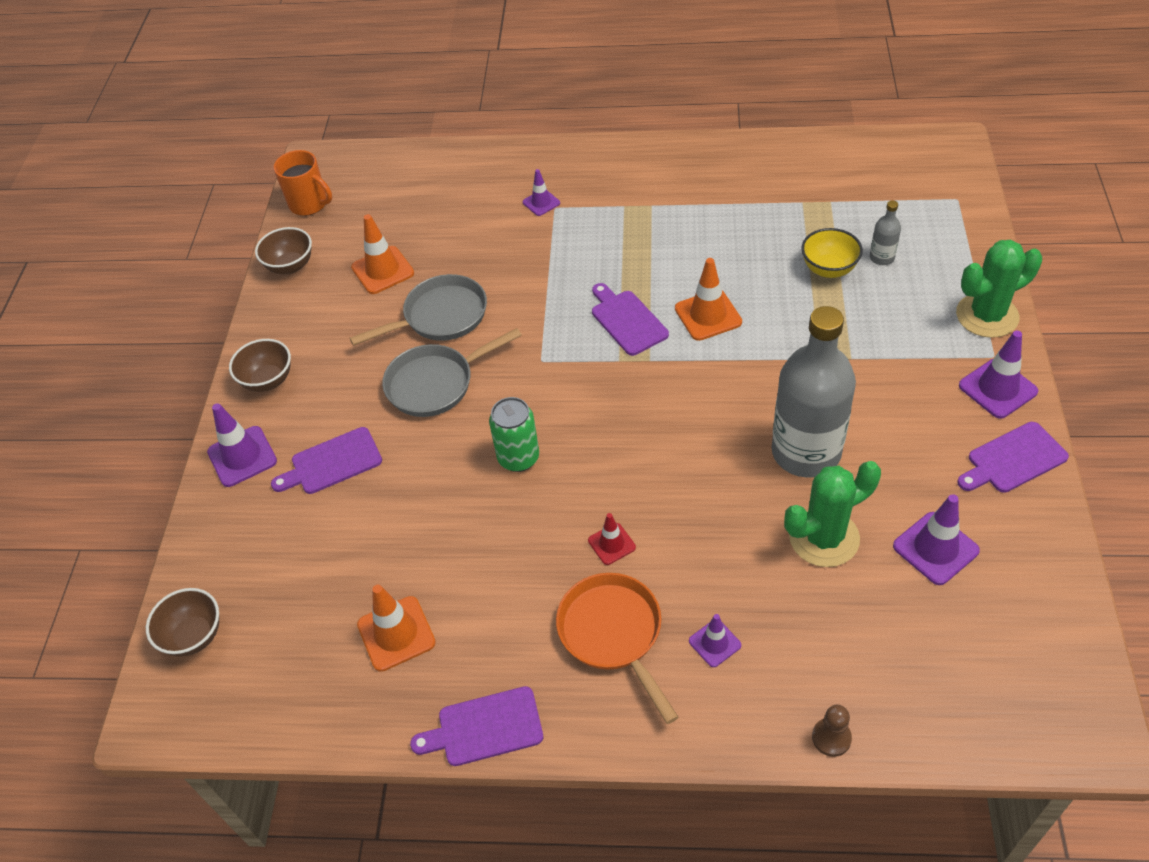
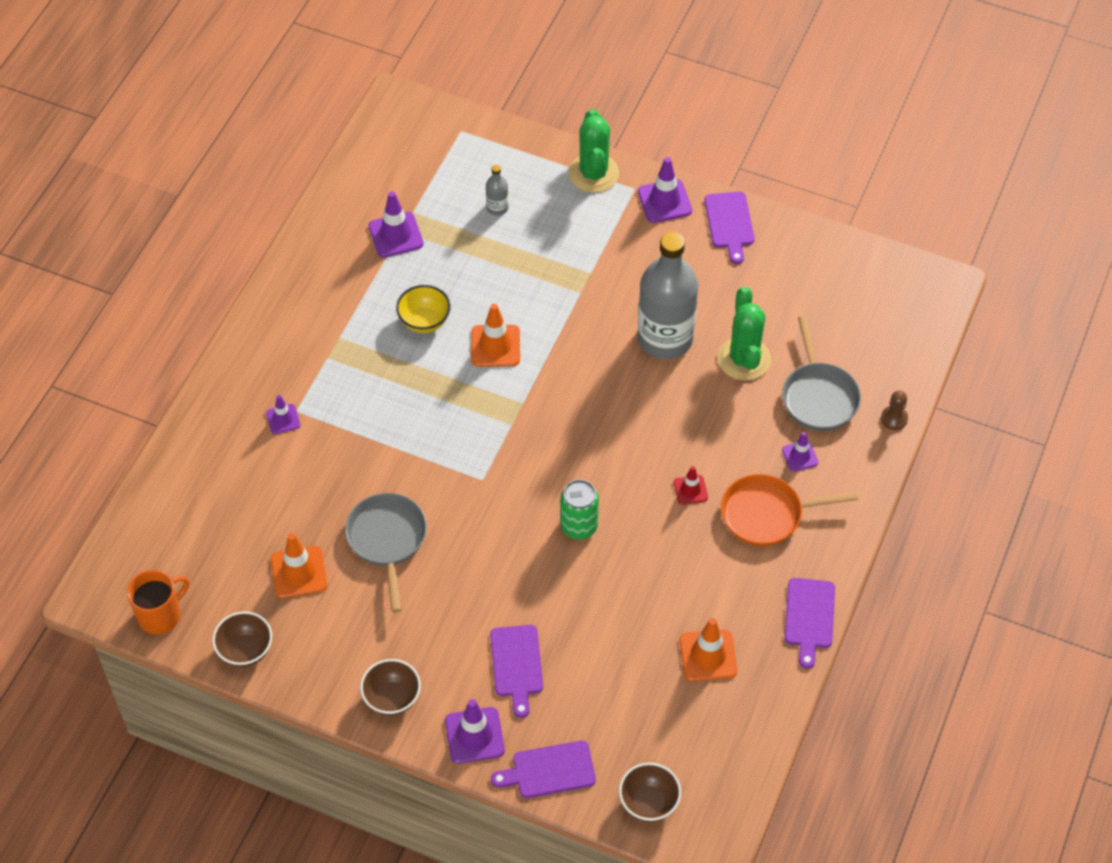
camera: 75 degrees left, 5 degrees up
grey pan [382,328,522,417] -> grey pan moved to [782,316,861,431]
purple cutting board [592,283,669,356] -> purple cutting board moved to [491,741,596,798]
yellow bowl [801,228,863,278] -> yellow bowl moved to [396,285,451,333]
purple traffic cone [893,494,980,585] -> purple traffic cone moved to [369,191,424,258]

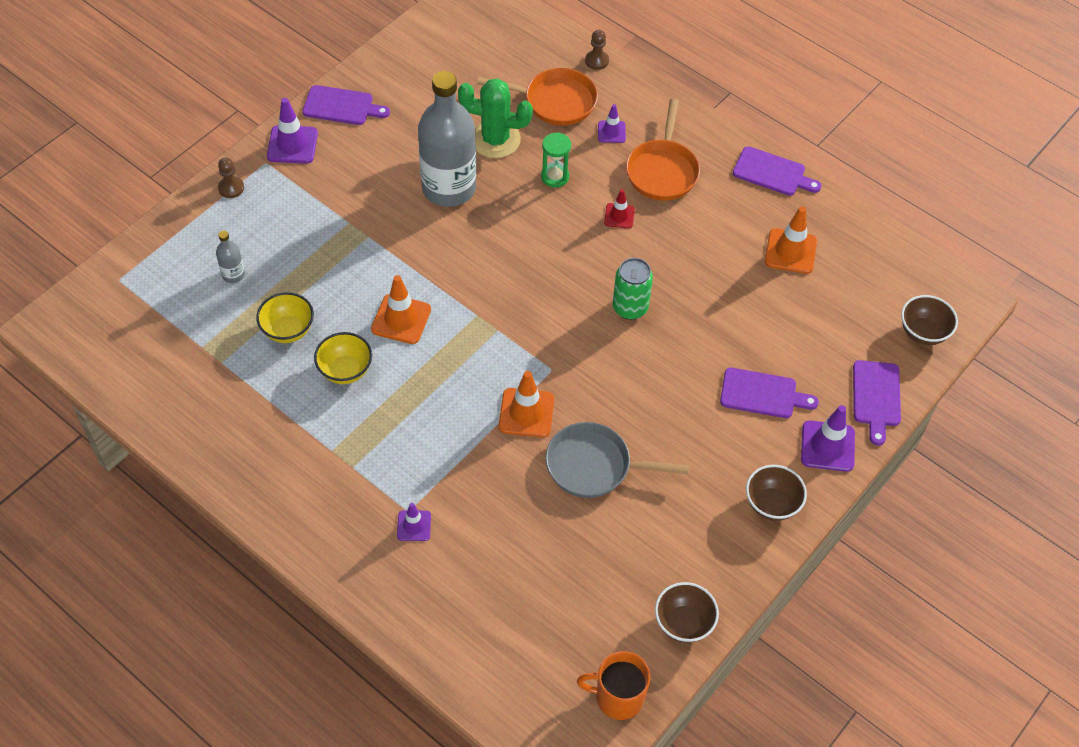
camera: 75 degrees left, 0 degrees up
orange mug [127,570,189,635] -> orange mug turned 60 degrees counterclockwise [577,651,651,720]
orange traffic cone [271,533,327,598] -> orange traffic cone moved to [499,371,554,437]
purple traffic cone [369,191,424,258] -> none
green cactus [569,109,619,193] -> brown pawn [218,158,244,198]
grey pan [782,316,861,431] -> orange pan [477,68,598,126]
none -> yellow bowl [256,292,314,343]
none -> green hourglass [541,132,571,188]

